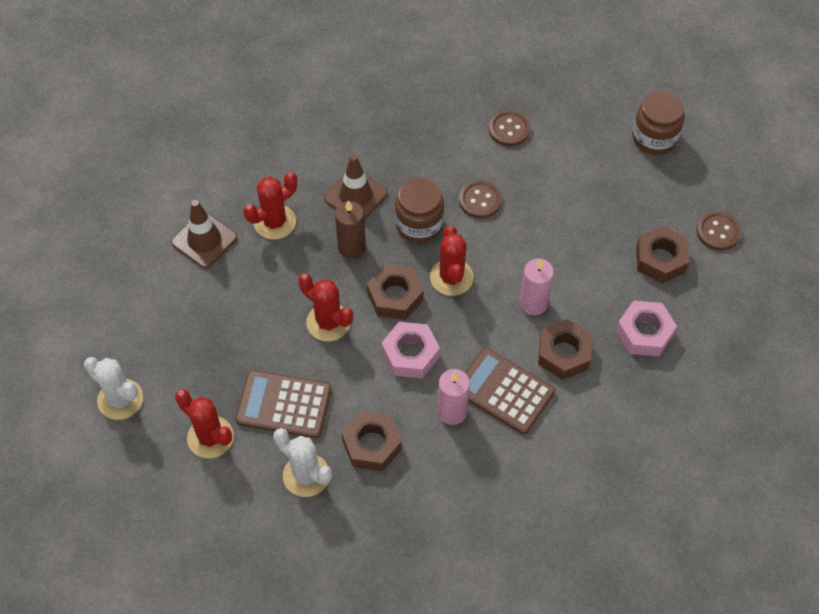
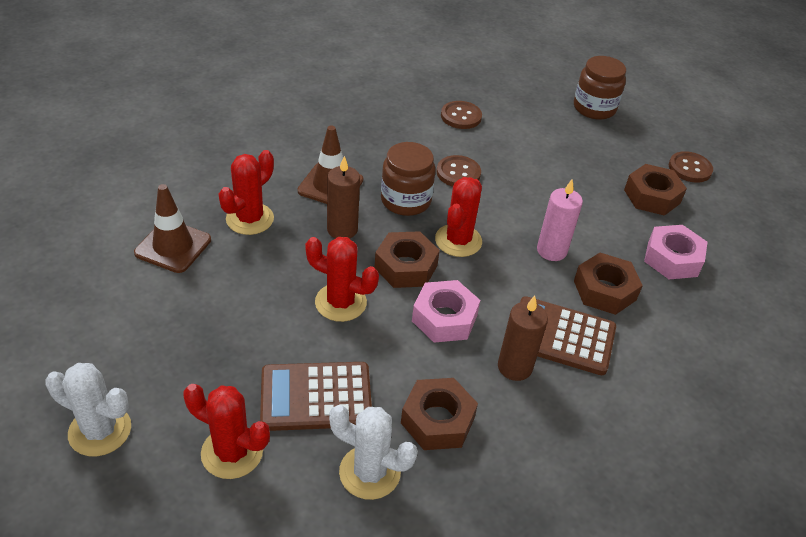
camera: 20 degrees left, 15 degrees down
red cactus [430,226,473,296] -> red cactus turned 45 degrees clockwise [435,177,482,257]
pink candle [438,369,470,425] -> brown candle [498,296,548,381]

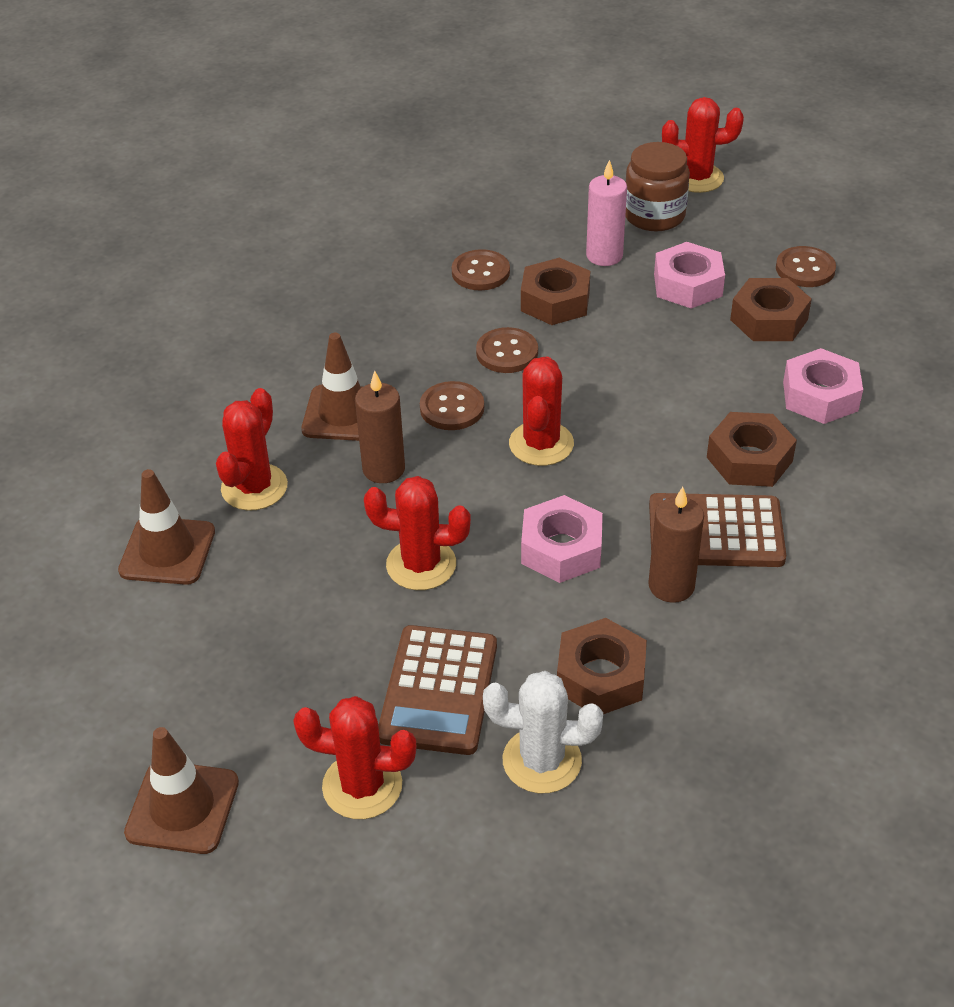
camera: 10 degrees left, 0 degrees up
white cactus [45,363,131,457] -> brown traffic cone [124,727,239,854]
brown calculator [260,362,372,431] -> brown calculator turned 60 degrees counterclockwise [378,625,497,755]
brown nut [374,231,440,288] -> brown nut moved to [521,258,590,325]
brown jar [381,142,435,216] -> brown button [420,381,484,430]
pink candle [537,179,583,261] -> pink candle moved to [586,160,627,266]
none -> pink nut [654,242,725,309]
none -> red cactus [662,97,744,193]

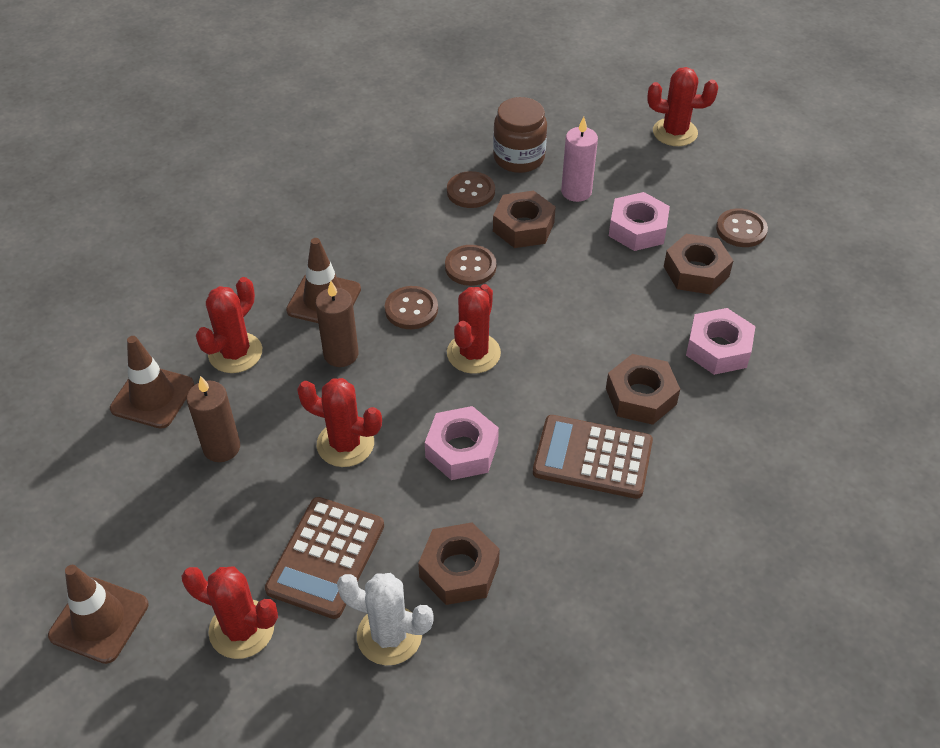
camera: 10 degrees right, 5 degrees up
brown jar [625,142,690,231] -> brown jar moved to [493,97,547,173]
brown candle [648,487,704,603] -> brown candle moved to [187,376,240,462]

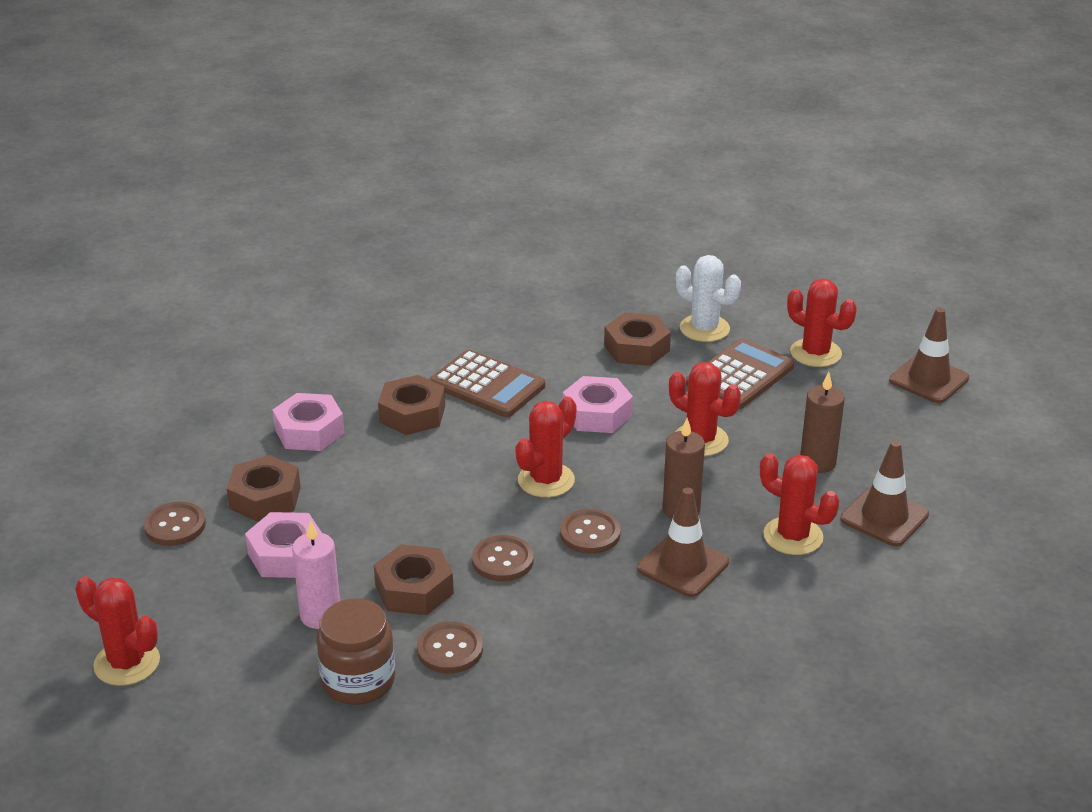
camera: 160 degrees left, 15 degrees down
red cactus [196,277,262,373] -> red cactus turned 75 degrees clockwise [760,453,839,555]

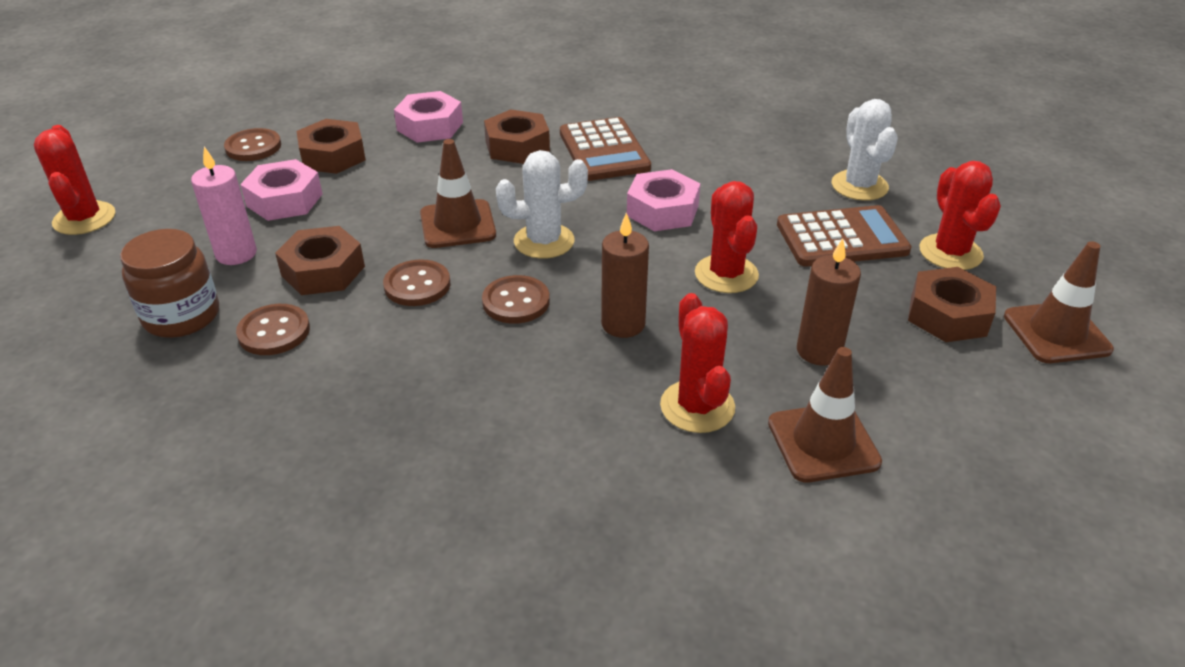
camera: 40 degrees right, 5 degrees up
red cactus [515,397,576,498] -> white cactus [496,150,588,259]
brown nut [604,313,671,366] -> brown nut moved to [908,267,996,342]
brown traffic cone [637,488,729,597] -> brown traffic cone moved to [420,139,496,248]

